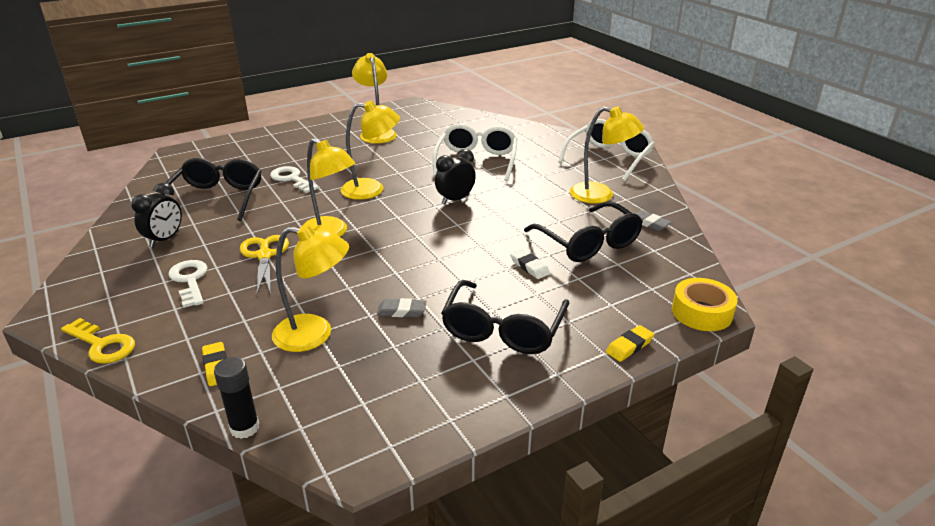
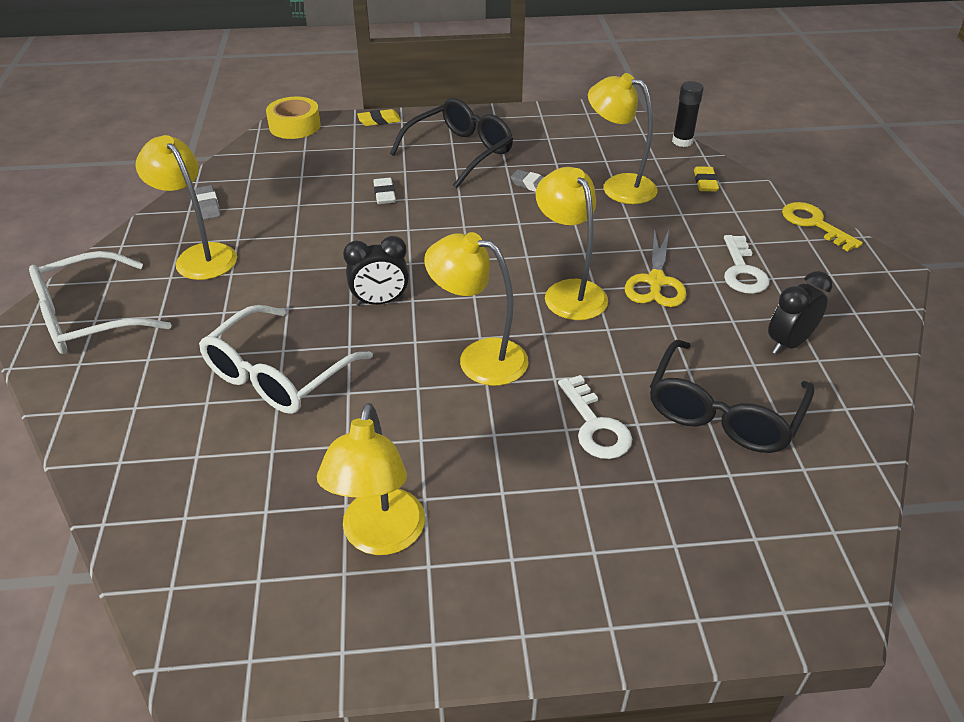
camera: 155 degrees left, 10 degrees up
black glasses [524,202,643,262] -> none

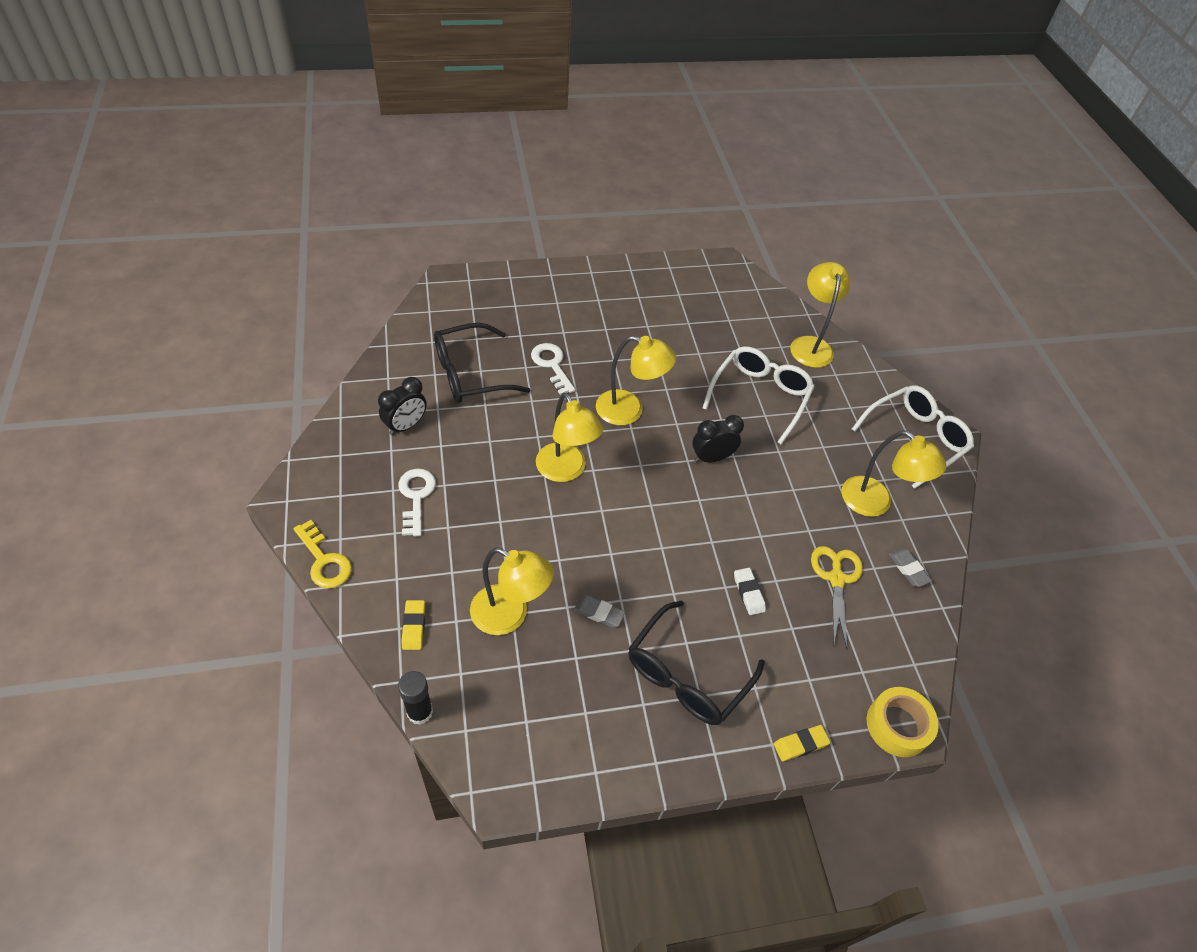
camera: 170 degrees right, 10 degrees up
yellow lamp [317,403,425,555] -> yellow lamp moved to [790,262,850,368]
yellow scissors [625,229,687,307] -> yellow scissors moved to [811,546,863,648]
black glasses [650,340,814,453] -> black glasses turned 135 degrees counterclockwise [434,323,530,403]

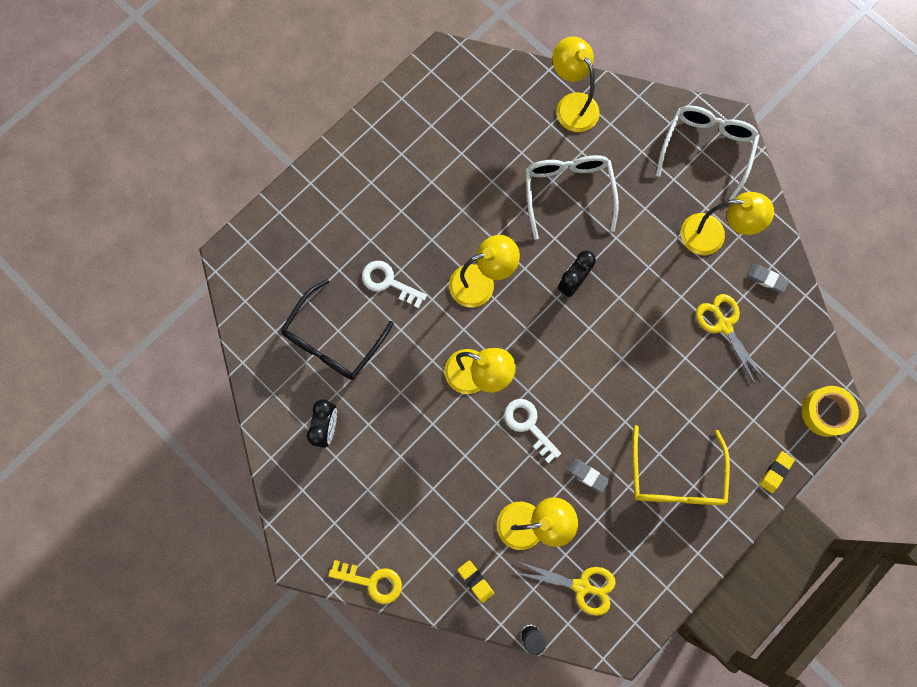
camera: 30 degrees left, 25 degrees up
white key [398,469,436,537] -> white key moved to [504,399,561,463]
grey eraser [574,595,625,627] -> grey eraser turned 45 degrees clockwise [567,459,610,493]
black glasses [628,600,765,725] -> yellow glasses [633,425,730,505]
white eraser [734,568,766,615] -> none
none -> yellow scissors [516,562,616,616]

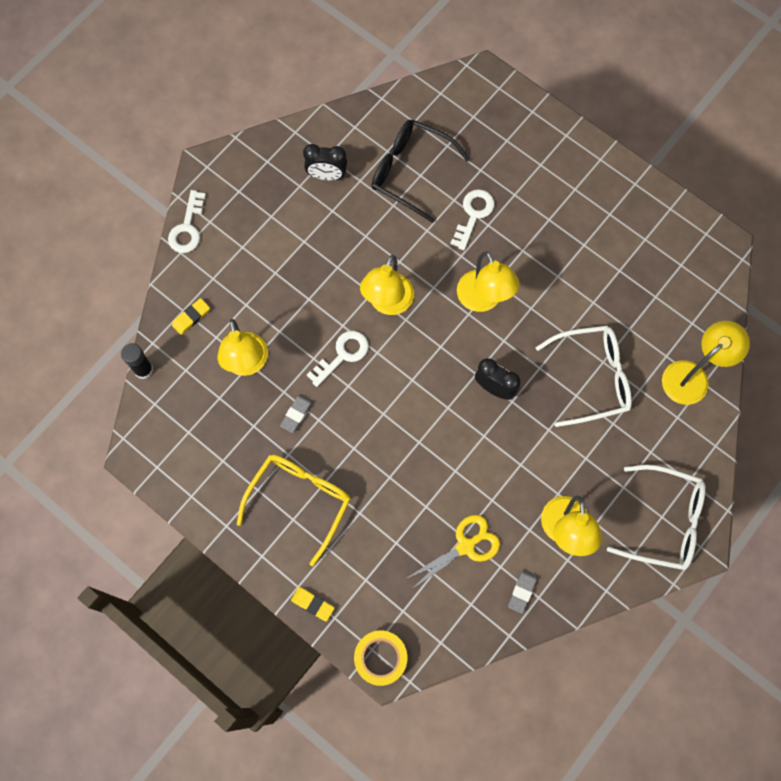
camera: 85 degrees right, 5 degrees down
yellow key [328,560,402,604] -> white key [168,190,206,253]
yellow scissors [516,562,616,616] -> none
yellow glasses [633,425,730,505] -> yellow glasses turned 120 degrees clockwise [237,455,351,566]

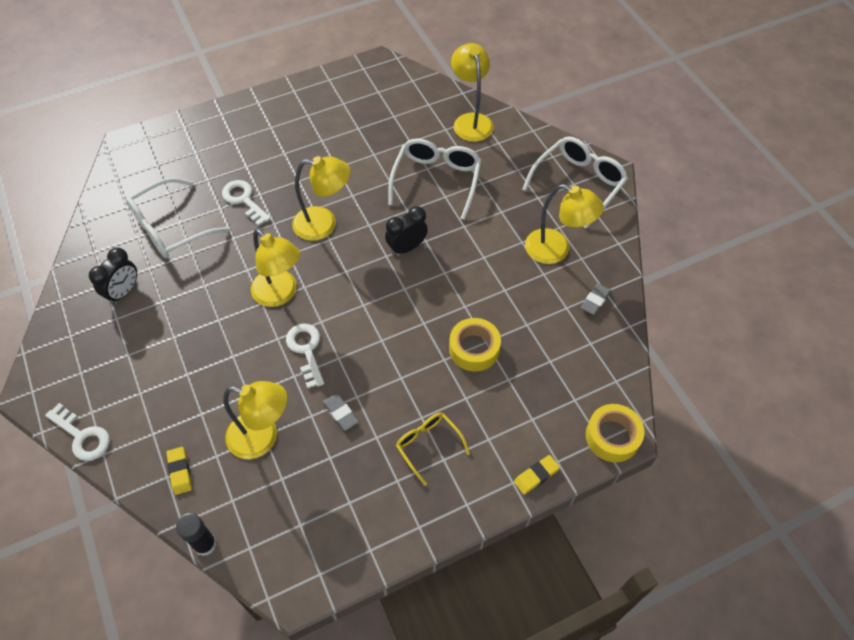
camera: 65 degrees left, 15 degrees down
yellow glasses [237,455,351,566] -> yellow glasses [396,413,470,486], size x0.59
black glasses [372,119,470,223] -> white glasses [126,178,230,258]
yellow scissors [406,515,500,589] -> none
grey eraser [508,569,538,614] -> grey eraser turned 75 degrees clockwise [581,284,611,315]
none -> yellow tape [449,318,501,372]

